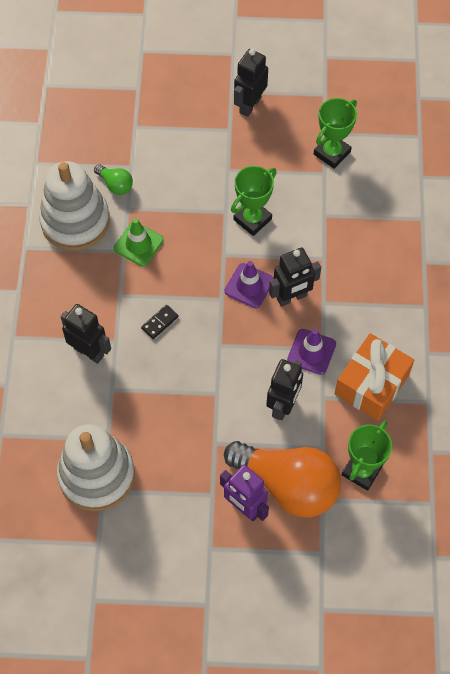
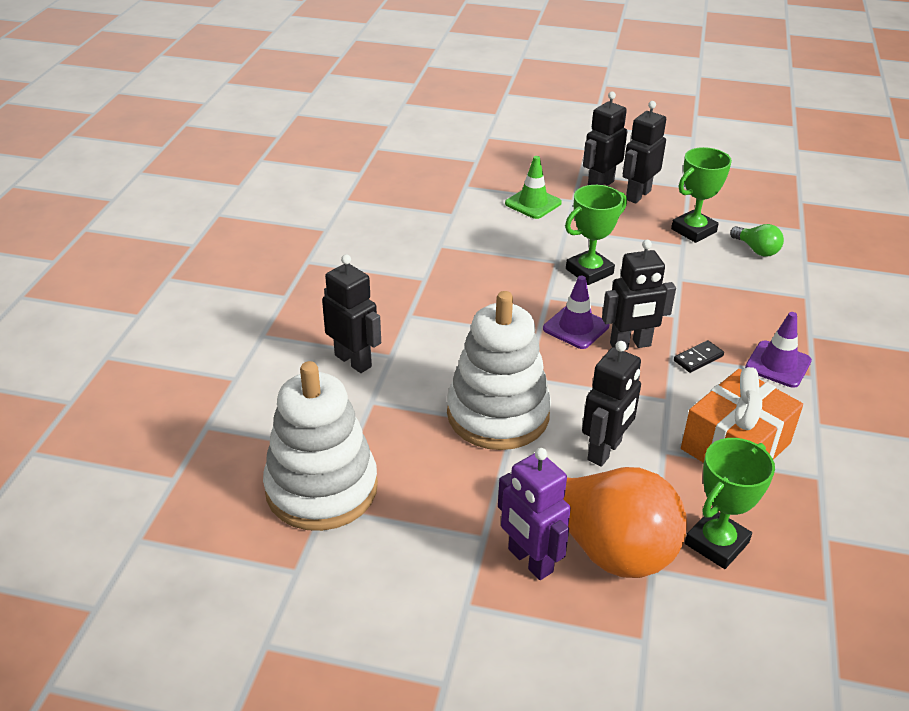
camera: 10 degrees right, 25 degrees down
white stacking toy [39,161,110,251] -> white stacking toy moved to [447,291,551,450]
green light bulb [94,164,133,195] -> green light bulb moved to [730,224,784,257]
green traffic cone [114,218,164,266] -> green traffic cone moved to [505,156,562,219]
black domino [141,305,179,339] -> black domino moved to [674,340,724,373]
purple traffic cone [287,329,336,375] -> purple traffic cone moved to [745,312,812,388]
none -> black robot [623,101,666,203]

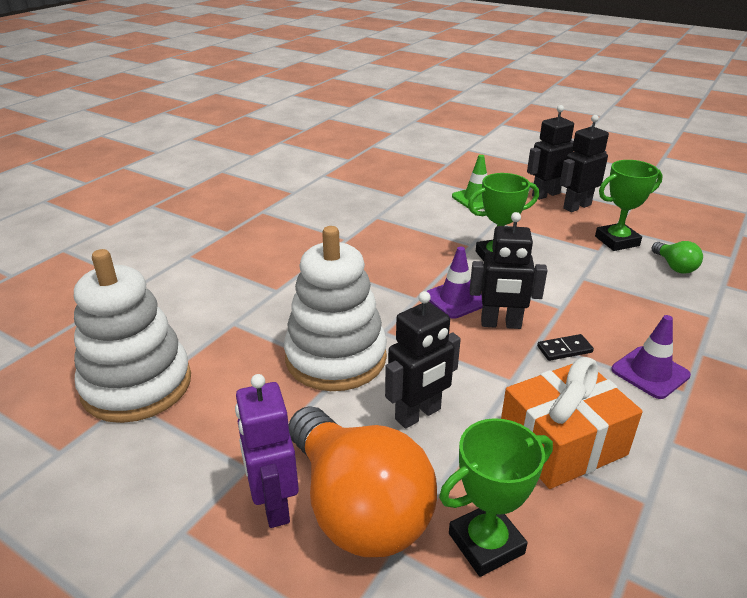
camera: 20 degrees right, 5 degrees down
black robot [322,255,381,373] -> none

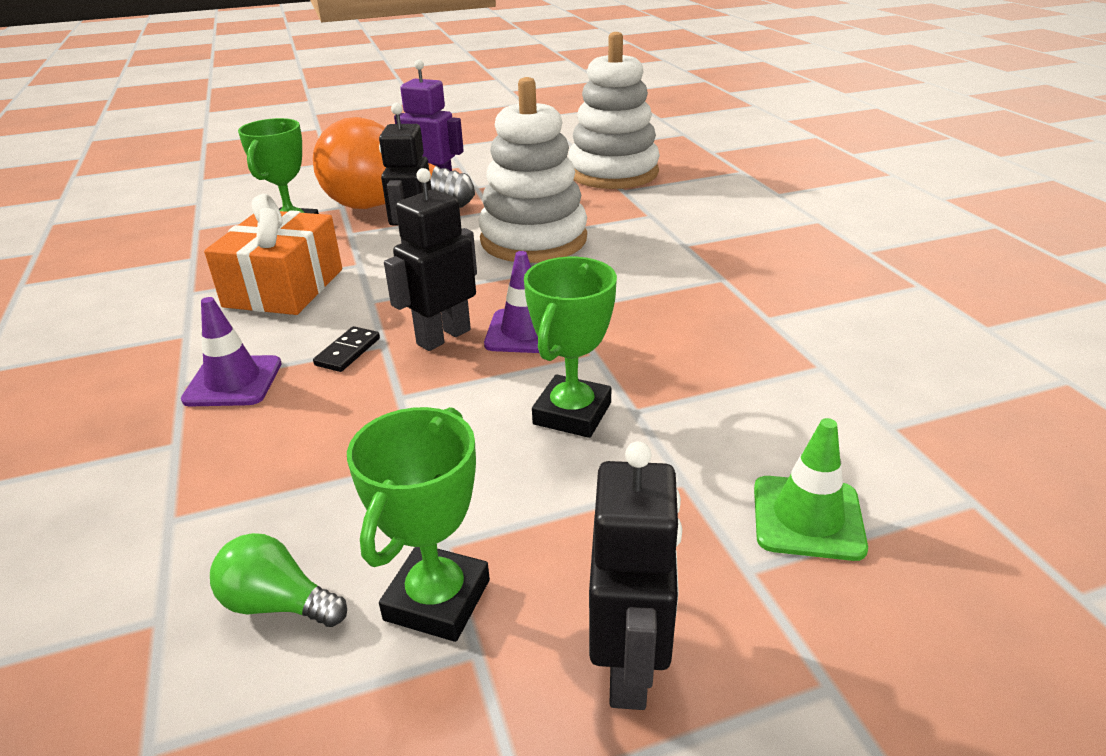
camera: 130 degrees right, 0 degrees up
black robot [527,105,574,200] -> none

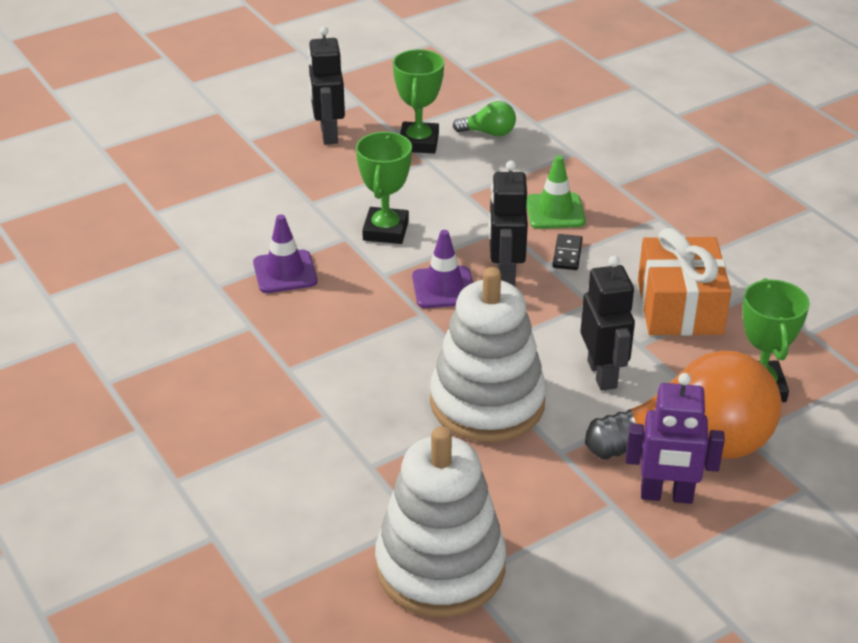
camera: 165 degrees right, 5 degrees up
purple traffic cone [181,297,281,406] -> purple traffic cone moved to [253,214,318,293]
black robot [384,168,477,351] -> black robot turned 150 degrees clockwise [489,160,528,286]
green traffic cone [754,418,868,561] -> green traffic cone moved to [527,155,586,229]

